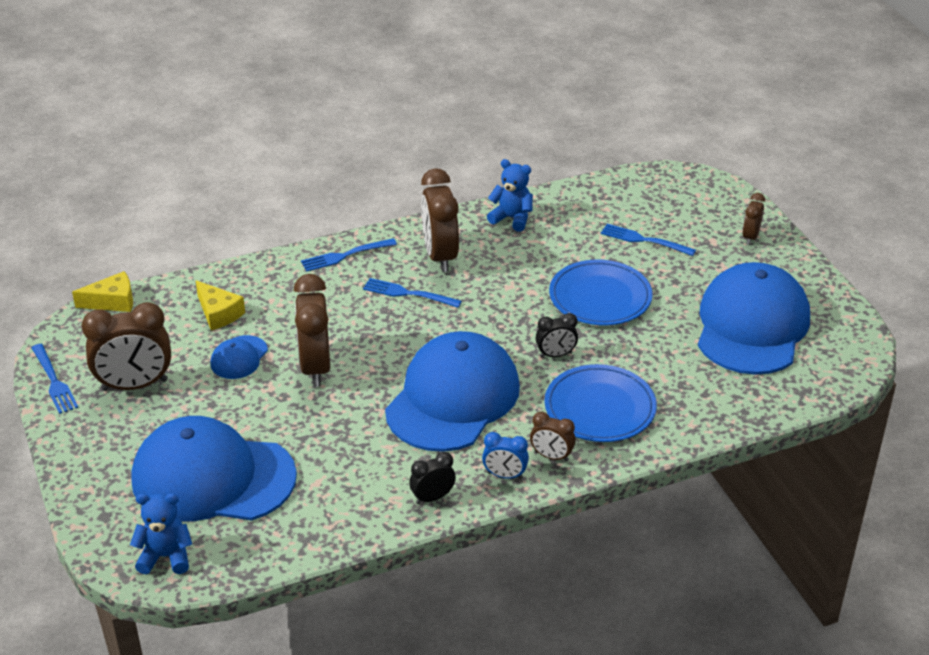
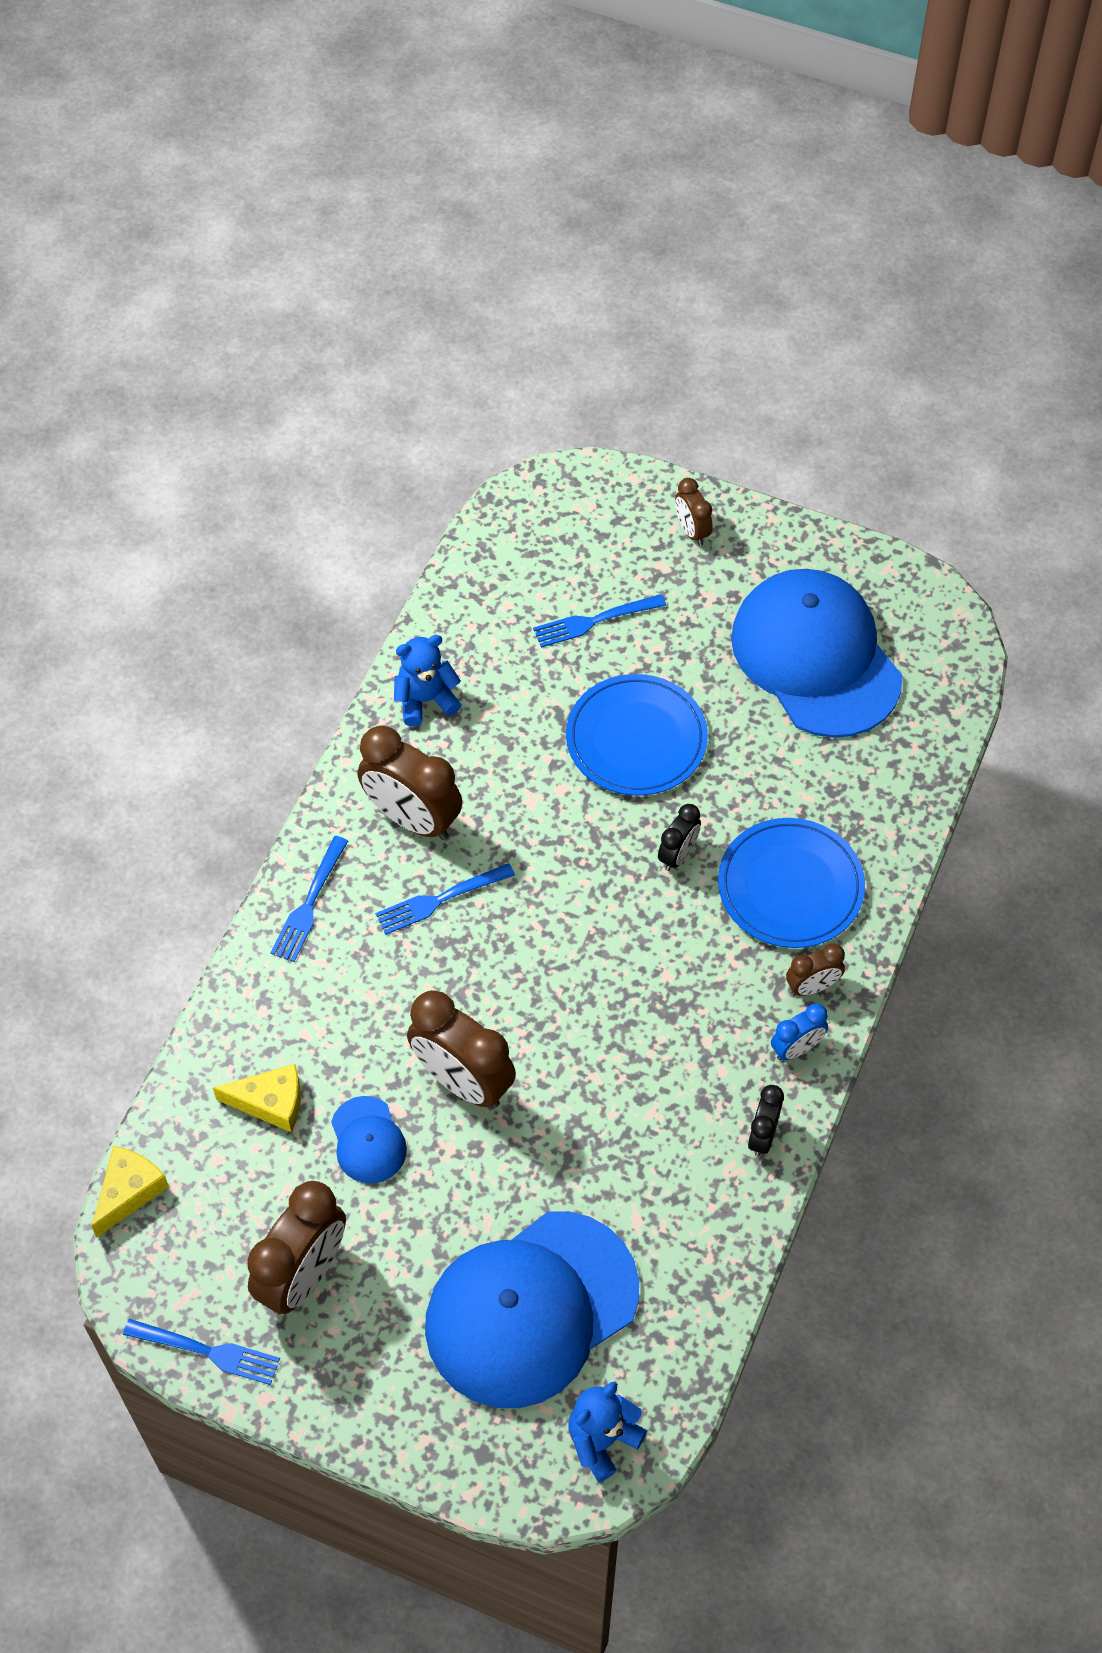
camera: 45 degrees left, 20 degrees up
blue cap [385,331,520,452] -> none

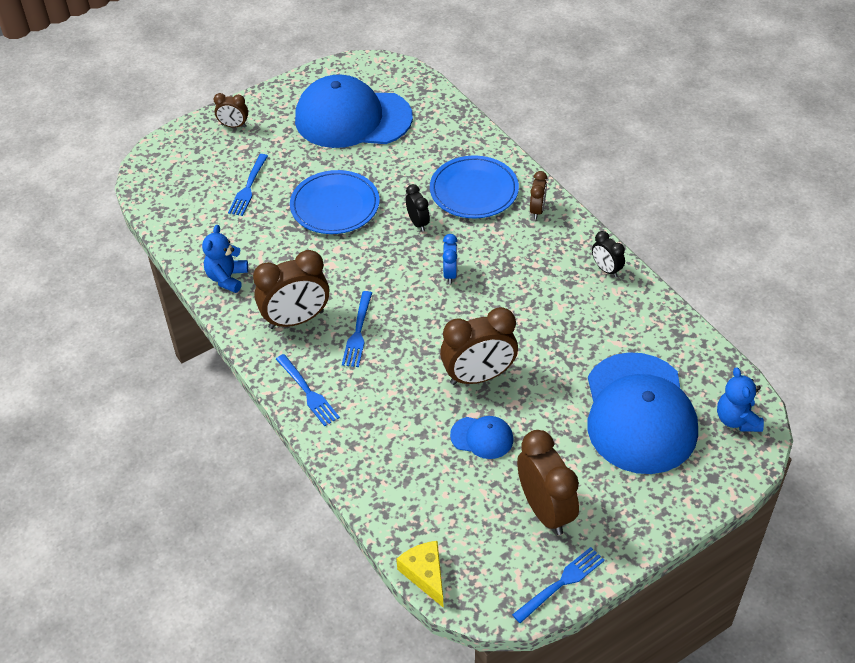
camera: 55 degrees left, 10 degrees down
yellow cheese [213,1064,301,1132] -> none
blue clock [771,1003,828,1060] -> blue clock moved to [443,234,458,284]

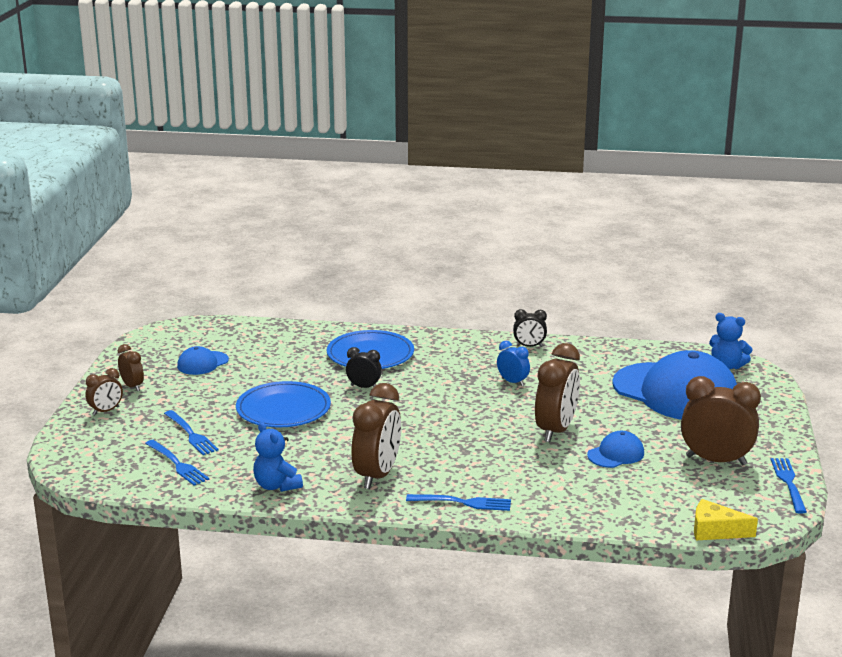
camera: 50 degrees left, 25 degrees down
blue cap [295,75,413,148] -> blue cap [177,346,229,375], size x0.43
blue fork [342,291,372,367] -> blue fork moved to [145,440,209,486]
blue clock [443,234,458,284] -> blue clock moved to [497,341,530,386]
brown clock [530,171,547,219] -> brown clock moved to [118,344,144,391]

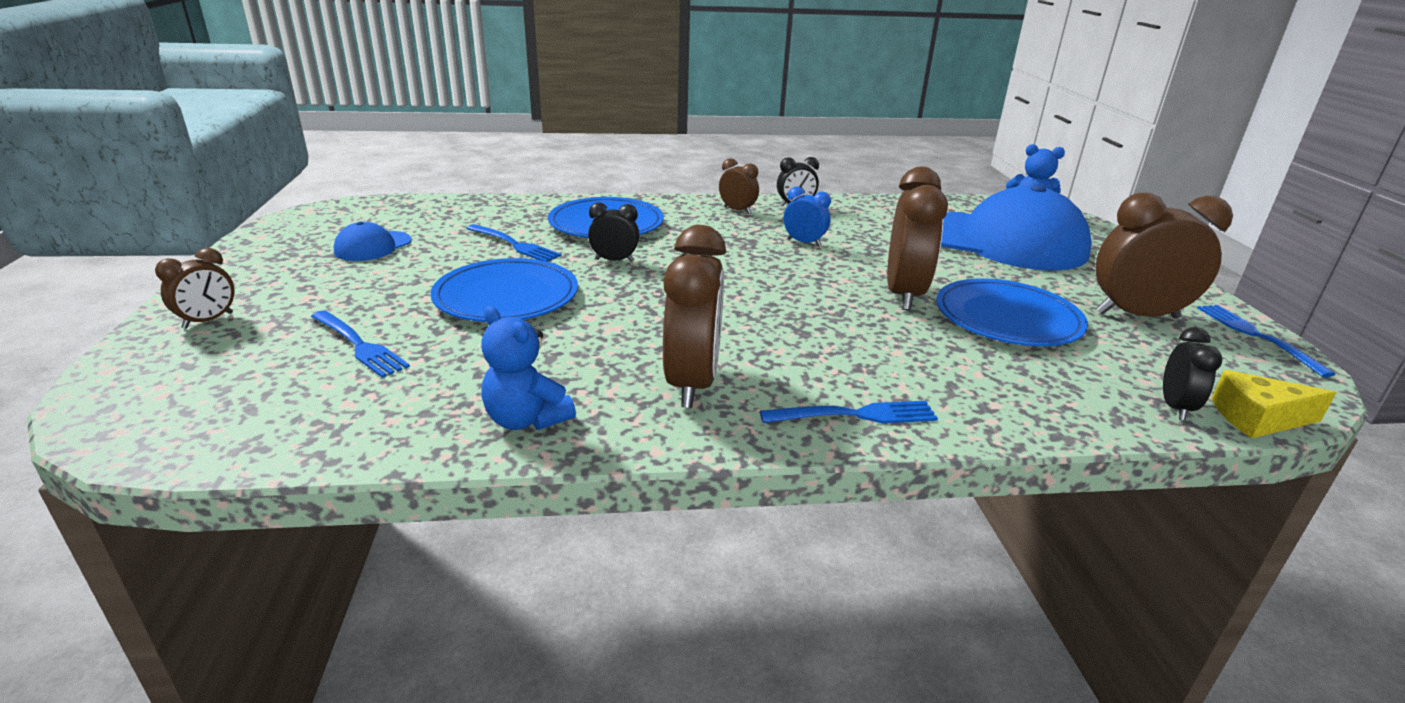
camera: 15 degrees left, 5 degrees up
brown clock [118,344,144,391] -> brown clock moved to [719,158,759,214]
blue fork [145,440,209,486] -> blue fork moved to [466,224,562,262]
blue cap [587,431,644,468] -> blue plate [936,279,1088,346]
none -> black clock [1163,327,1223,421]

